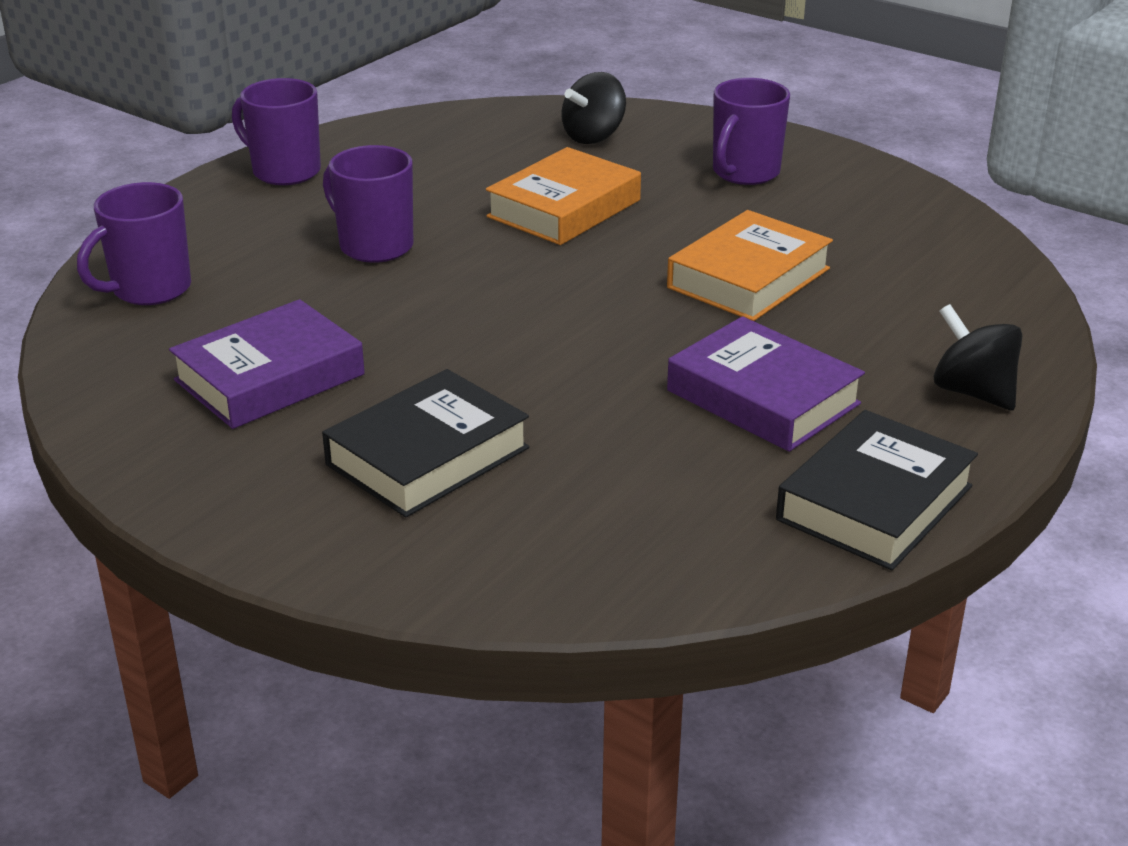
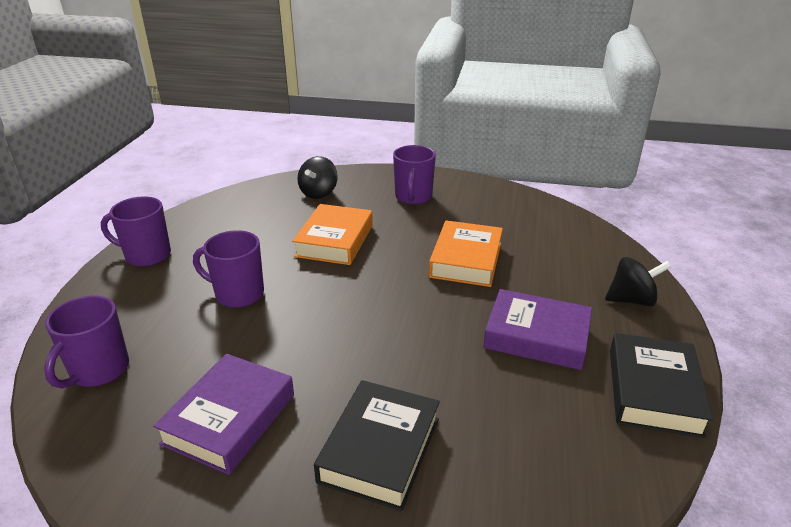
camera: 25 degrees left, 0 degrees up
black spinning top [933,304,1022,410] -> black spinning top turned 150 degrees clockwise [605,257,671,306]

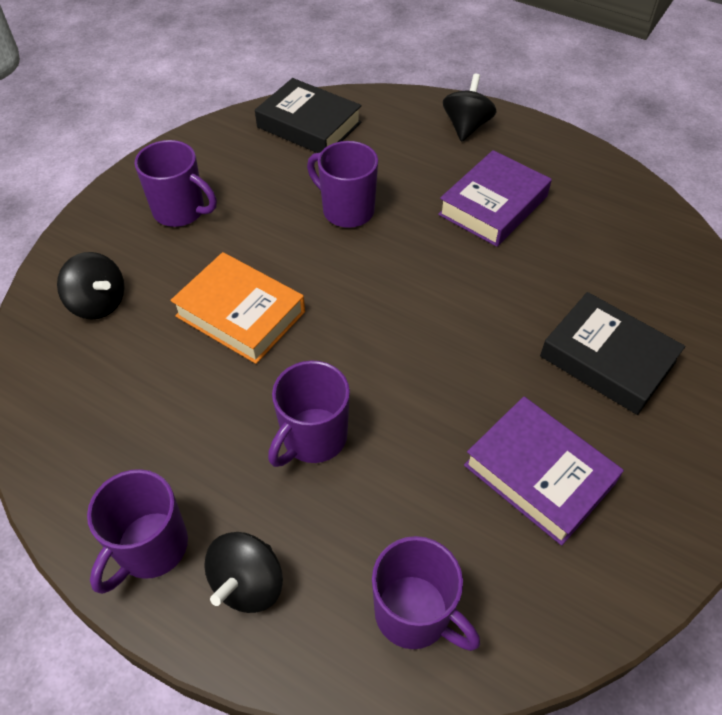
camera: 70 degrees left, 20 degrees up
orange book [429,220,503,287] -> purple mug [307,141,378,228]
black book [610,333,713,438] -> black book moved to [255,78,362,153]
none -> black spinning top [204,532,283,613]

